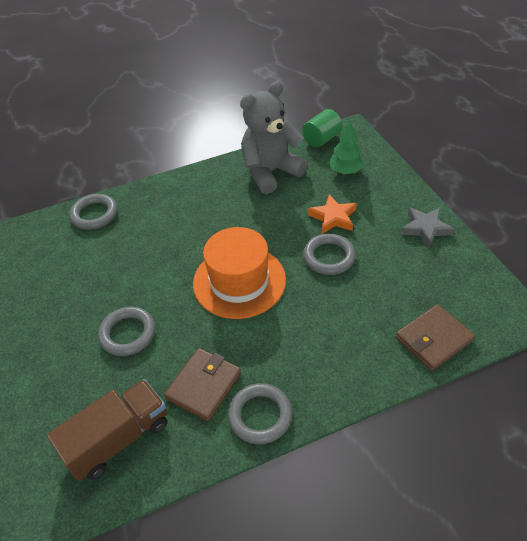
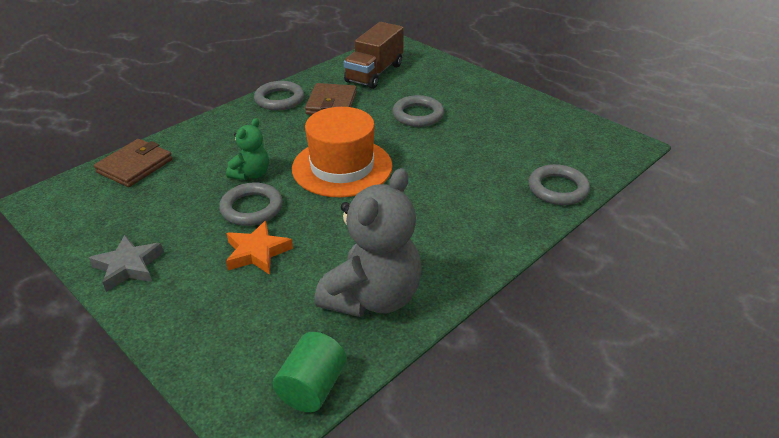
camera: 155 degrees right, 10 degrees down
green tree [328,120,364,174] -> none
none -> green teddy bear [226,118,269,180]

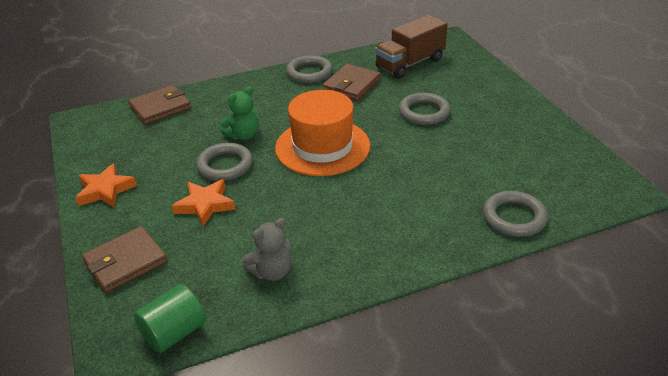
camera: 25 degrees right, 0 degrees up
grey star [89,235,164,292] -> orange star [76,163,137,207]
grey teddy bear [315,168,422,317] -> grey teddy bear [242,218,292,281], size x0.52
none -> brown wallet [82,226,168,293]

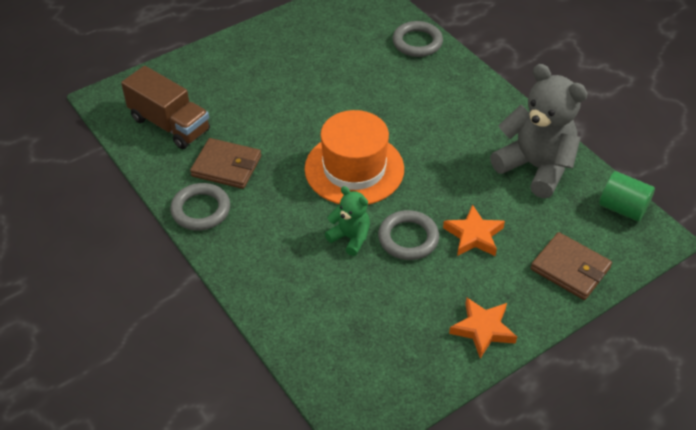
camera: 105 degrees left, 10 degrees up
brown wallet [128,85,191,125] -> none
grey teddy bear [242,218,292,281] -> grey teddy bear [490,64,588,198], size x1.94
grey ring [399,92,450,125] -> none

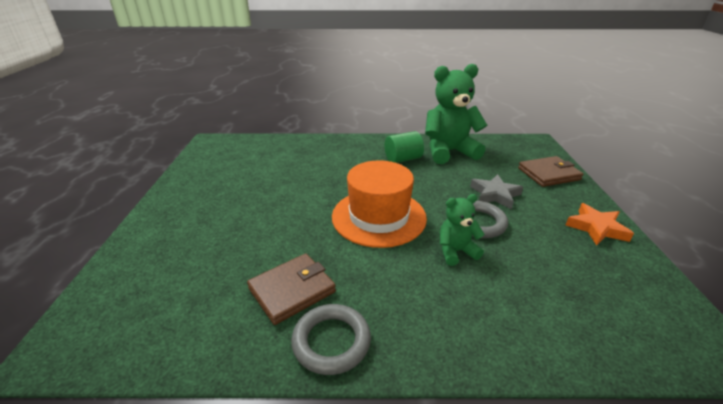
camera: 55 degrees left, 15 degrees down
brown truck [121,66,210,149] -> none
grey ring [393,21,443,57] -> none
orange star [443,204,505,256] -> grey star [470,174,523,209]
grey teddy bear [490,64,588,198] -> green teddy bear [425,64,487,164]
green cylinder [599,171,655,222] -> green cylinder moved to [384,131,424,163]

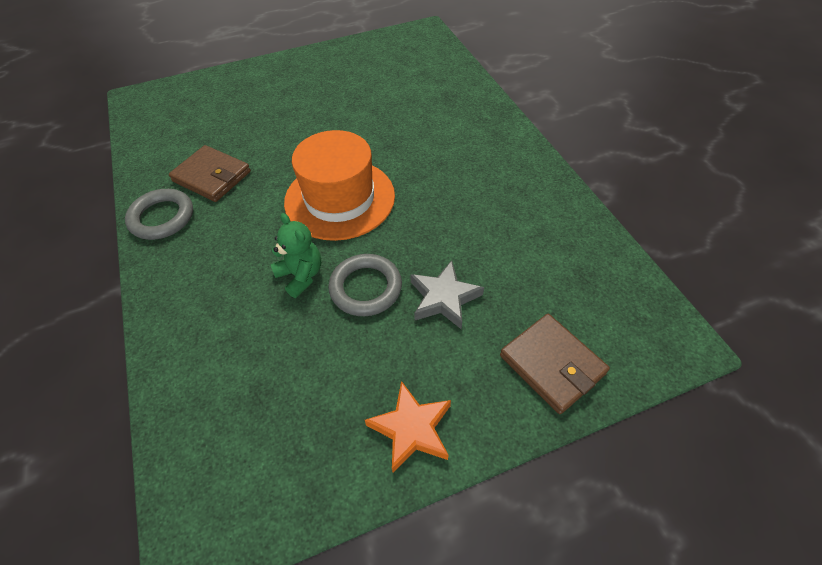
camera: 70 degrees right, 20 degrees up
green cylinder [384,131,424,163] -> none
green teddy bear [425,64,487,164] -> none

